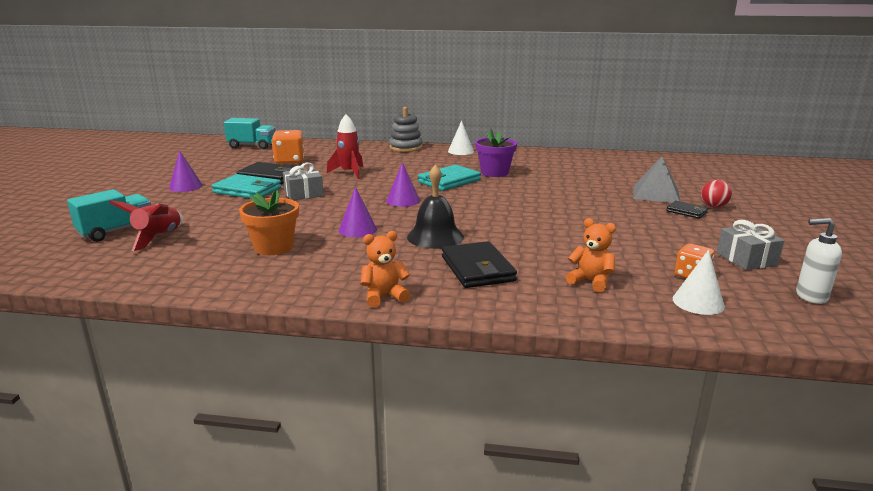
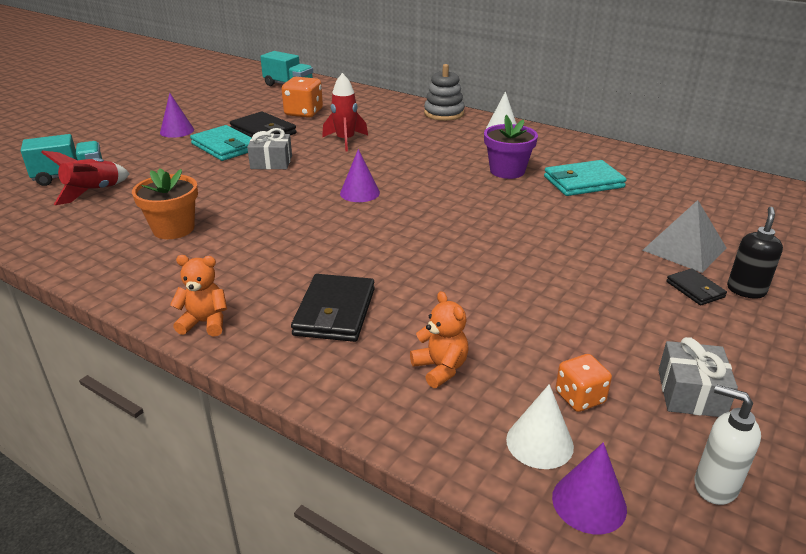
camera: 25 degrees right, 10 degrees up
purple cone [339,187,377,237] -> purple cone moved to [552,442,627,534]
black bell [407,165,464,249] -> none
turquoise wallet [418,165,481,191] -> turquoise wallet moved to [544,160,627,196]
red ball [701,180,732,208] -> black soap dispenser [727,207,783,299]

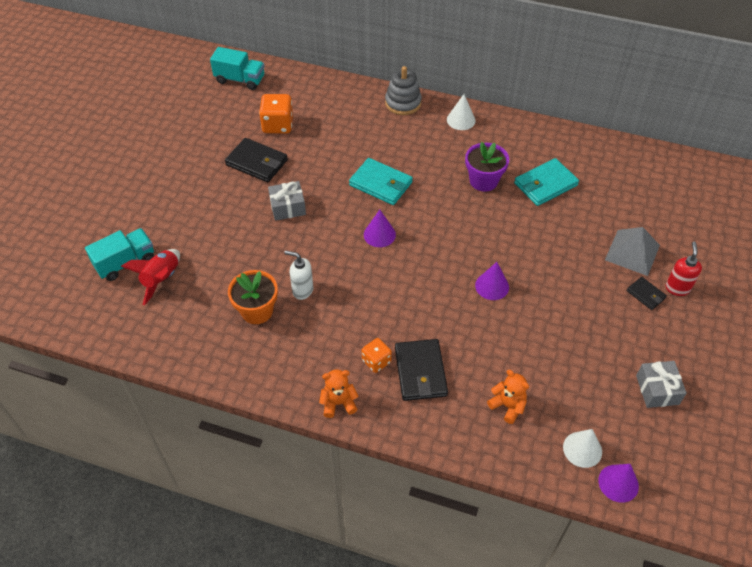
camera: 15 degrees left, 20 degrees up
purple cone [160,93,194,138] -> purple cone moved to [475,262,509,300]
turquoise wallet [190,125,252,161] -> turquoise wallet moved to [349,158,413,205]
red rocket [322,73,368,152] -> none
orange dice [556,354,612,412] -> orange dice moved to [362,338,392,373]
white soap dispenser [694,384,761,505] -> white soap dispenser moved to [284,250,313,300]
black soap dispenser [727,207,783,299] -> red soap dispenser [665,242,702,296]

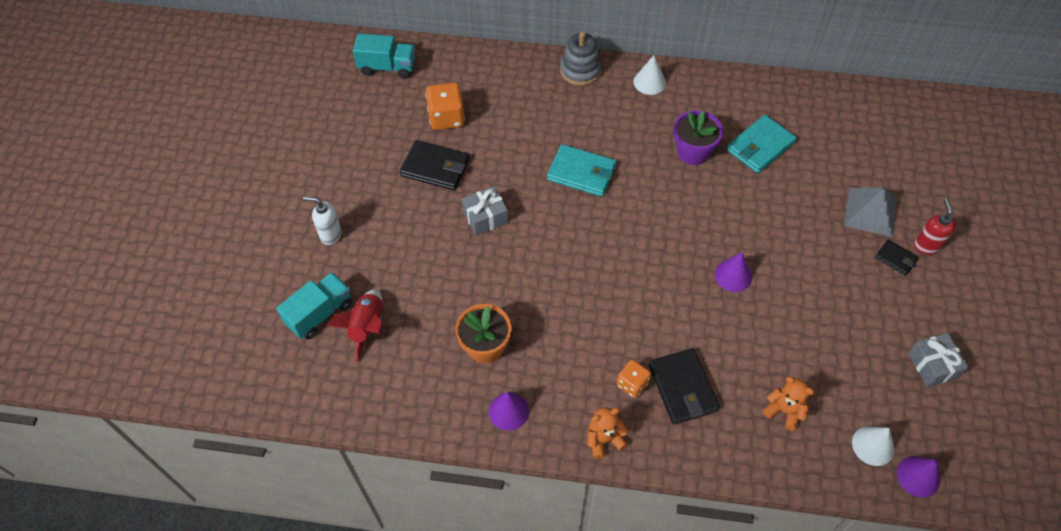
camera: 10 degrees left, 5 degrees up
white soap dispenser [284,250,313,300] -> white soap dispenser moved to [303,197,342,245]
purple cone [364,210,396,247] -> purple cone moved to [489,392,529,431]

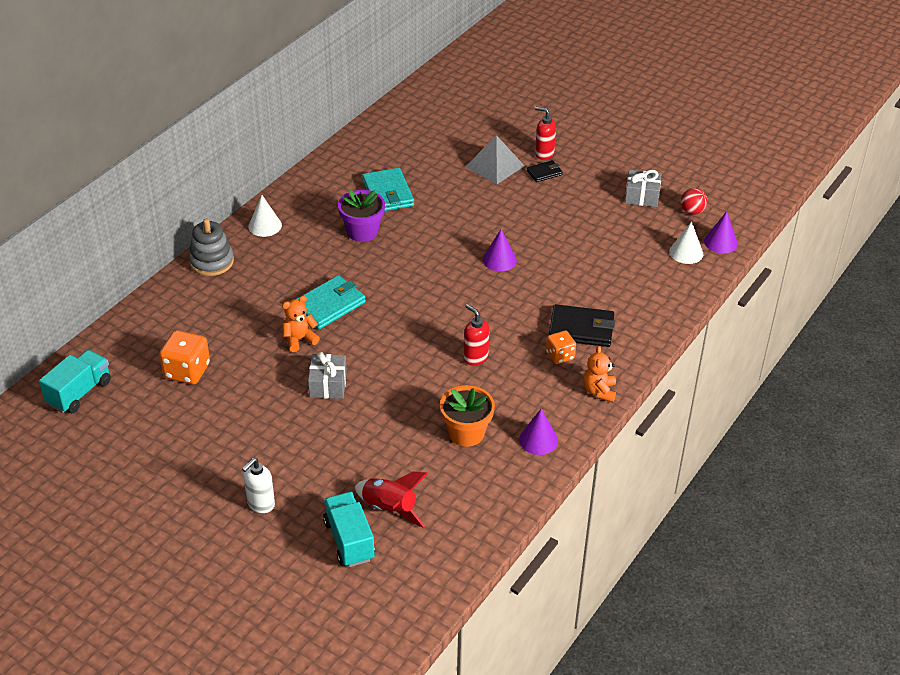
camera: 65 degrees left, 15 degrees down
black wallet [400,140,470,190] -> none
orange teddy bear [763,377,814,431] -> orange teddy bear moved to [282,296,320,352]
none -> red soap dispenser [464,304,490,366]
none -> red ball [681,188,708,215]

